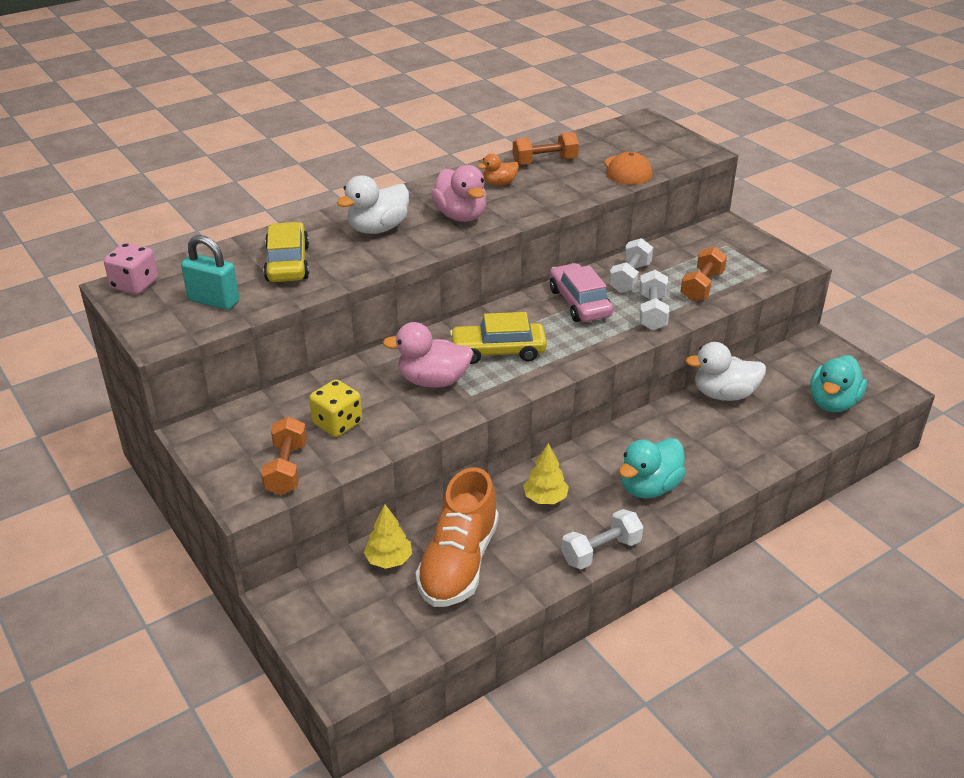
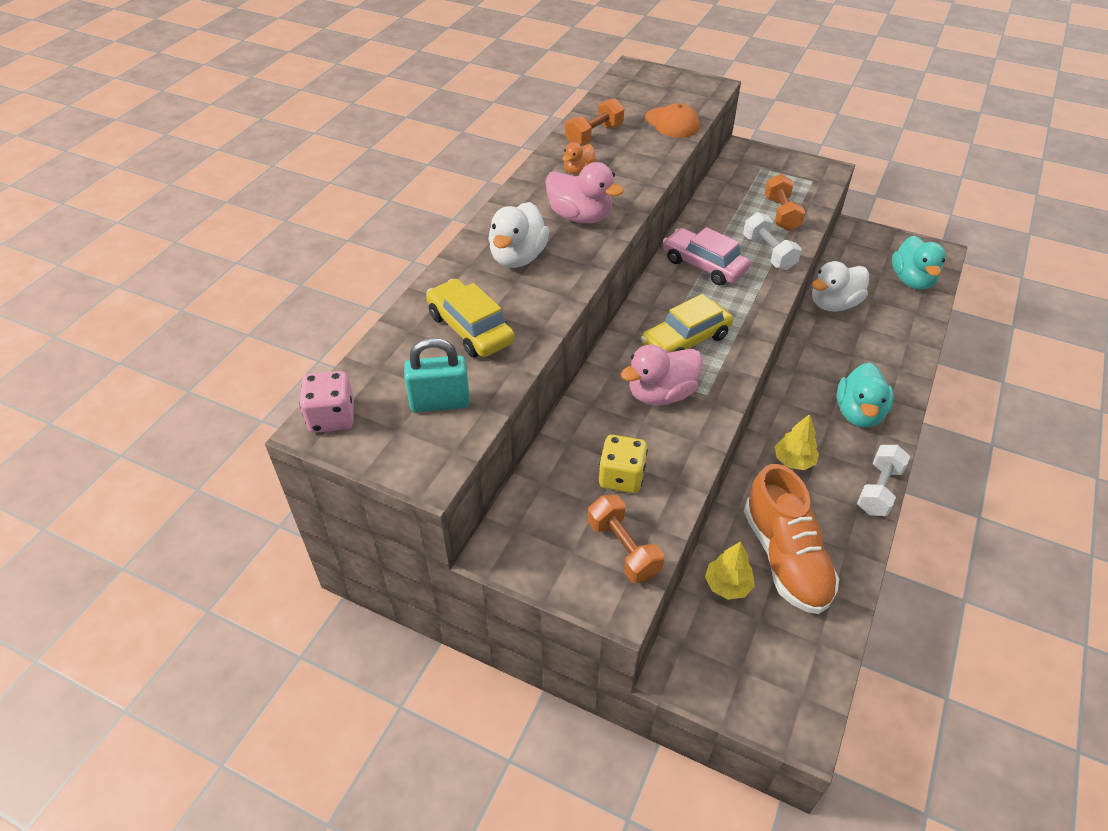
camera: 30 degrees left, 10 degrees up
white dumbbell [609,238,653,293] -> none

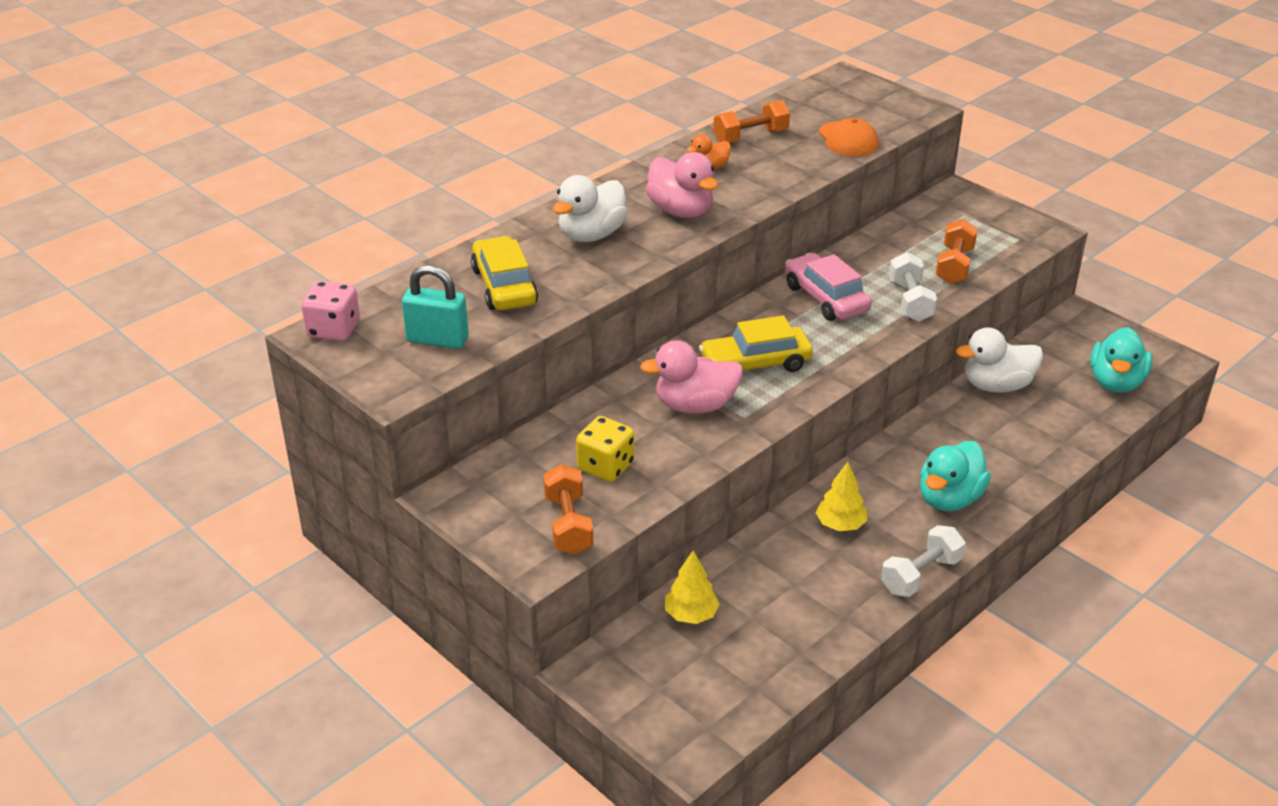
camera: 20 degrees right, 10 degrees down
orange shoe [744,464,839,614] -> none

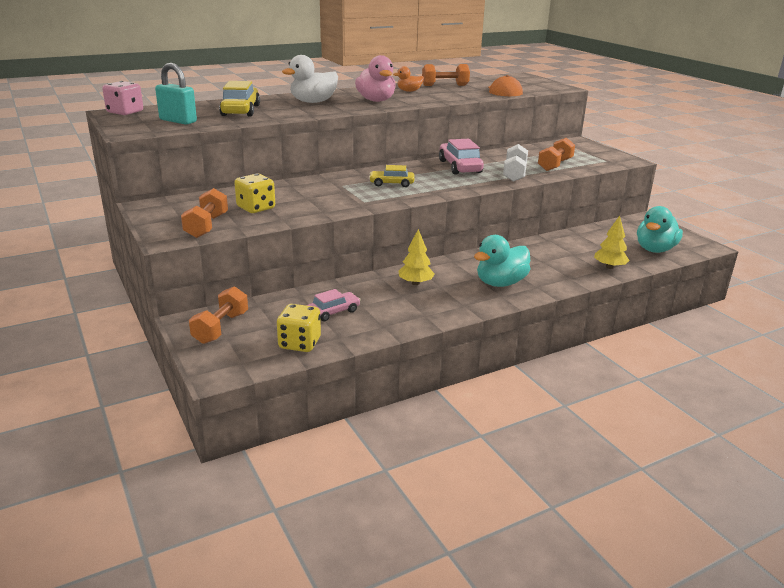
camera: 15 degrees right, 10 degrees down
pink duck [640,340,743,414] -> none
yellow tree [665,550,720,624] -> yellow tree moved to [594,216,630,269]
yellow car [699,316,813,372] -> yellow car [369,165,414,187], size x0.62
white dumbbell [881,525,965,597] -> none
white duck [956,327,1043,393] -> none
none -> orange dumbbell [189,286,248,344]
none -> yellow dice [277,304,321,352]
none -> pink car [307,289,361,322]

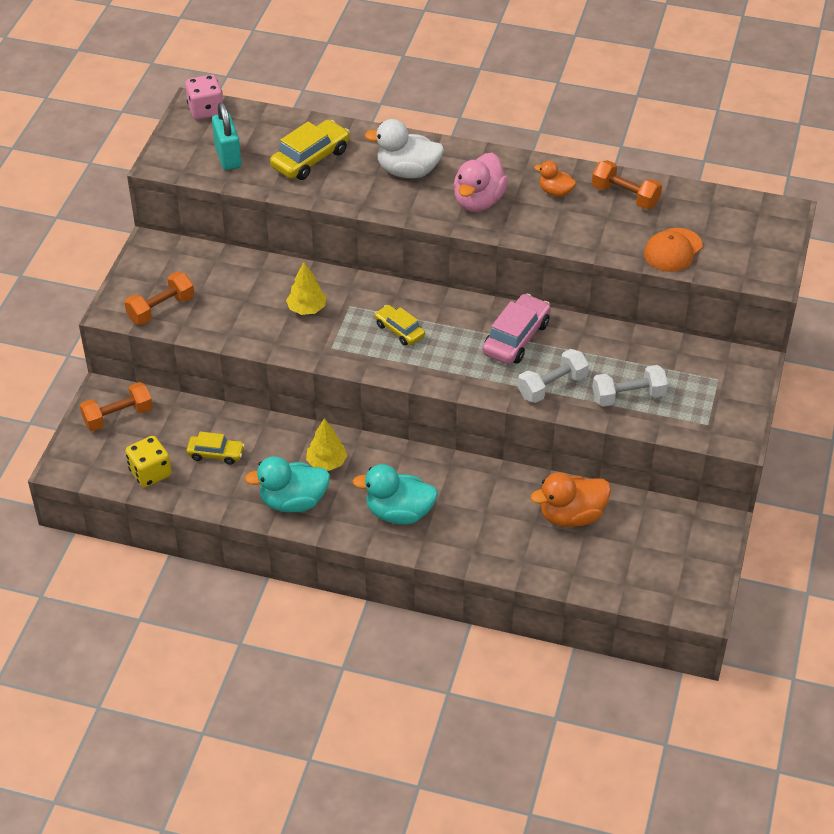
camera: 45 degrees right, 20 degrees up
yellow dice [234,174,275,213] -> none
pink car [307,289,361,322] -> yellow car [186,432,245,465]
orange dumbbell [538,137,575,171] -> white dumbbell [592,365,668,407]
yellow tree [594,216,630,269] -> yellow tree moved to [286,262,326,315]
turquoise duck [637,206,683,253] -> turquoise duck moved to [245,456,330,512]
none -> orange duck [531,472,611,527]

